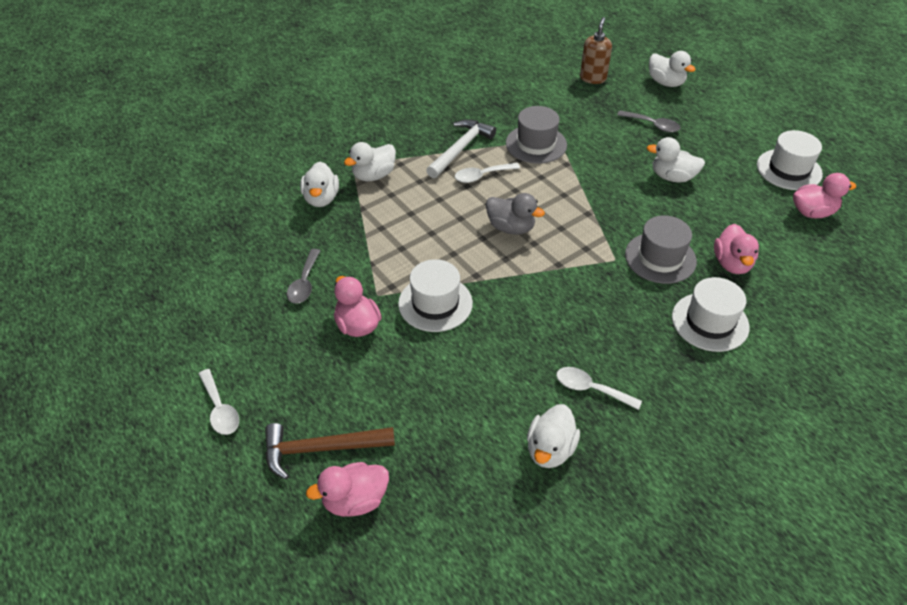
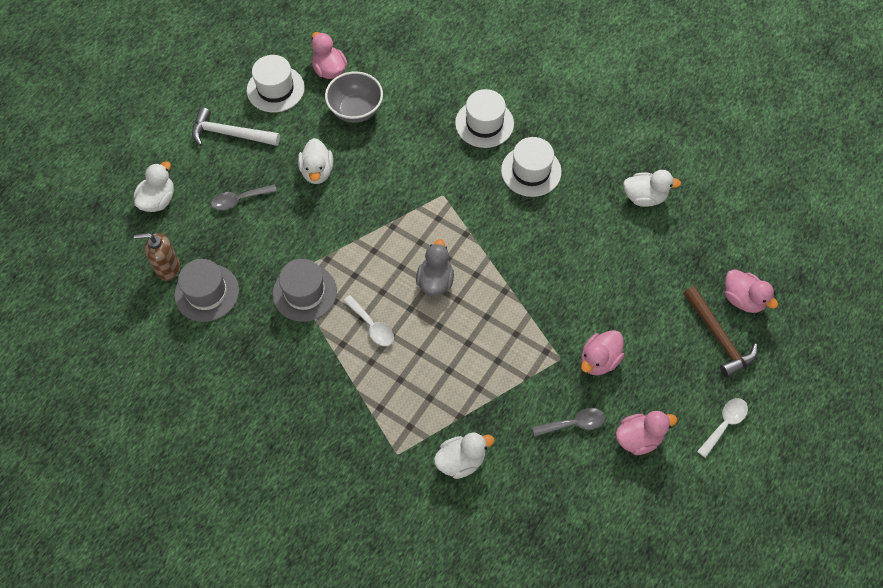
camera: 110 degrees left, 15 degrees up
white duck [344,142,396,181] -> none
white hat [398,259,473,332] -> white hat moved to [501,137,562,197]
white hammer [426,119,496,178] -> white hammer moved to [192,107,280,146]
white spoon [556,367,642,410] -> none
grey spoon [617,110,681,132] -> grey spoon turned 120 degrees counterclockwise [211,184,277,210]
grey hat [625,215,697,284] -> grey hat moved to [174,259,239,322]
pink duck [714,224,759,274] -> pink duck moved to [616,411,677,455]
none -> grey bowl [325,71,383,123]

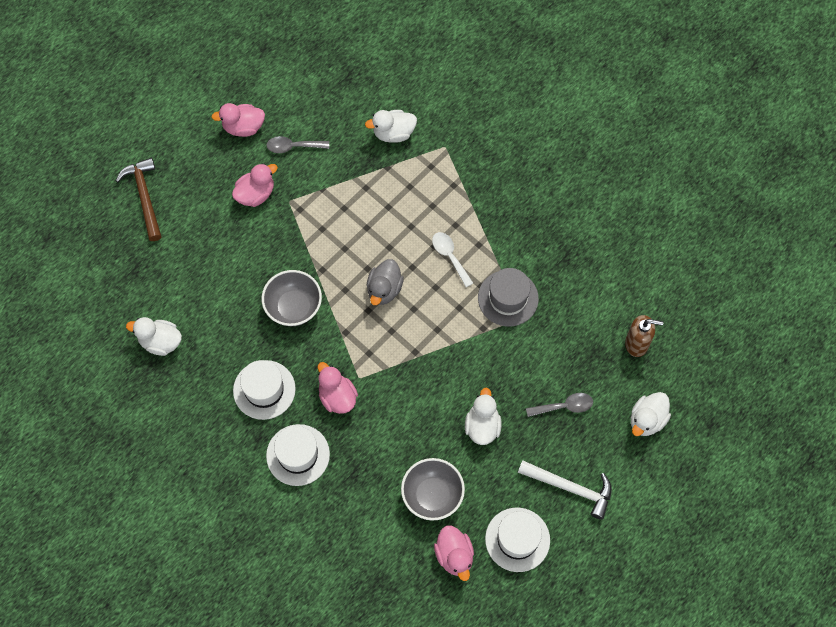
camera: 170 degrees left, 5 degrees up
grey hat [174,259,239,322] -> none
white spoon [697,398,748,458] -> none
pink duck [725,269,778,313] -> pink duck moved to [318,362,358,414]
none -> grey bowl [262,270,322,326]

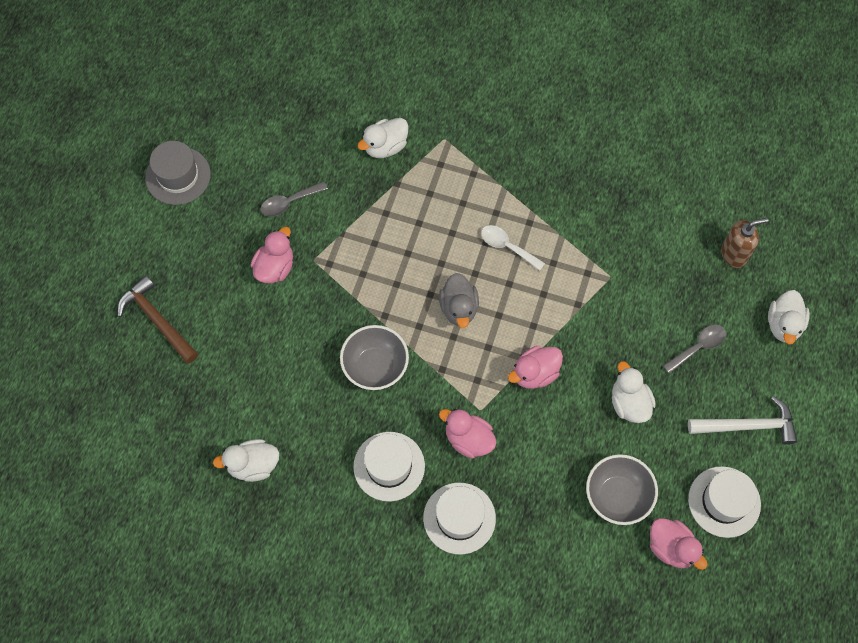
camera: 25 degrees left, 0 degrees up
pink duck [211,103,265,137] -> pink duck moved to [508,346,563,389]
grey hat [478,268,539,326] -> grey hat moved to [145,141,211,205]

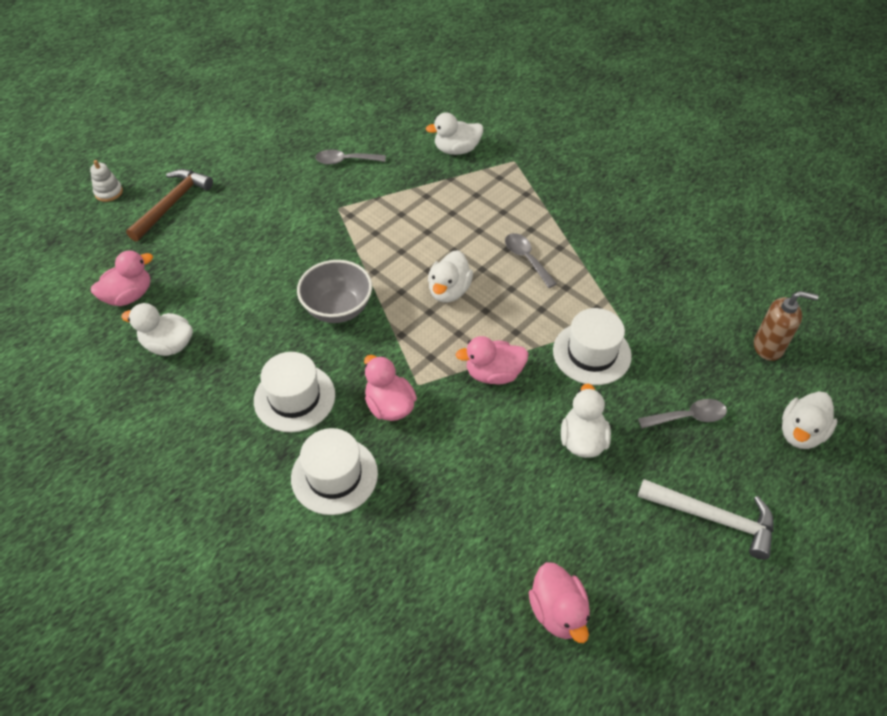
camera: 25 degrees right, 15 degrees down
brown hammer [118,275,198,364] -> brown hammer turned 45 degrees clockwise [126,169,213,241]
grey hat [145,141,211,205] -> none
pink duck [251,227,293,283] -> pink duck moved to [91,250,153,306]
grey duck [439,273,479,328] -> white duck [428,250,473,303]
white spoon [481,225,545,271] -> grey spoon [505,233,557,288]
grey bowl [586,454,658,525] -> none
white hat [688,466,761,538] -> white hat moved to [553,308,632,385]
none -> white stacking toy [90,160,123,202]

